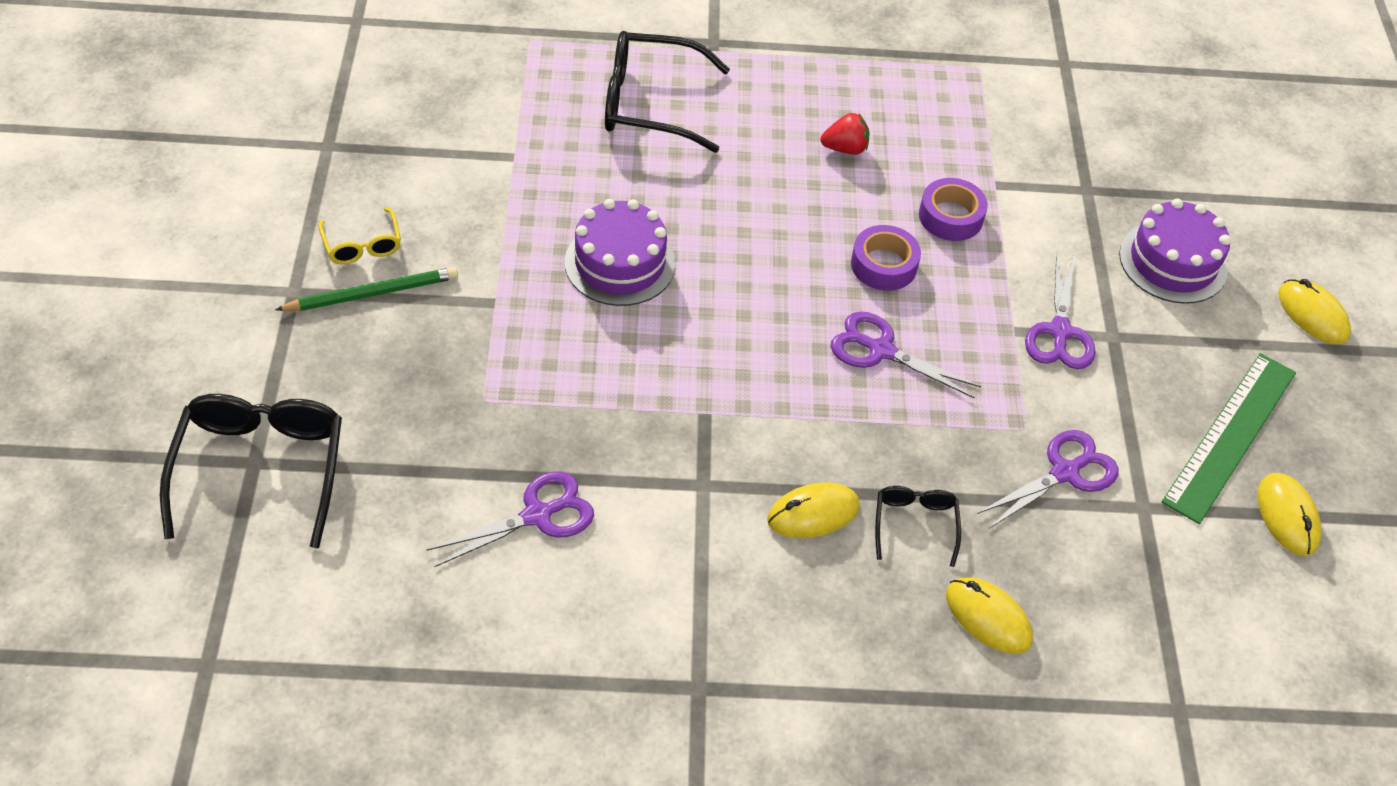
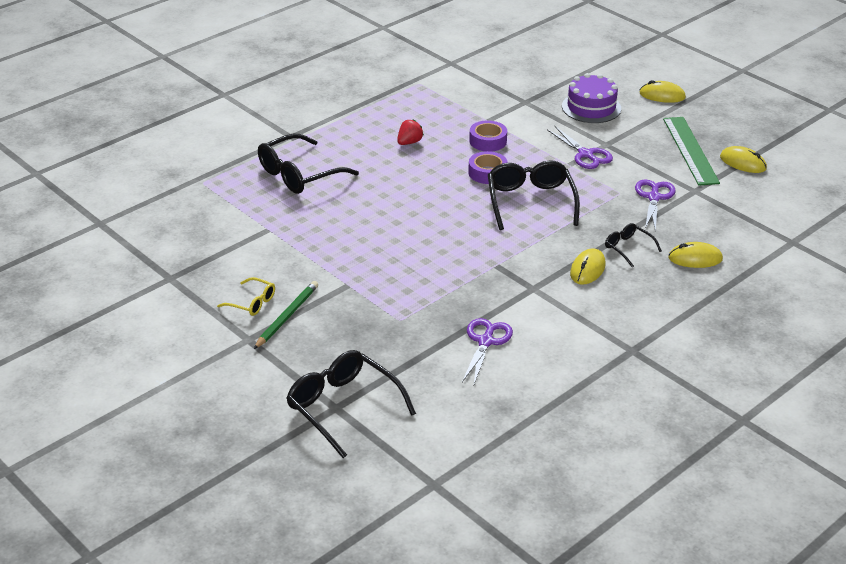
camera: 40 degrees left, 15 degrees down
purple cake [565,199,676,306] -> none
purple scissors [831,311,981,399] -> black glasses [488,160,580,230]

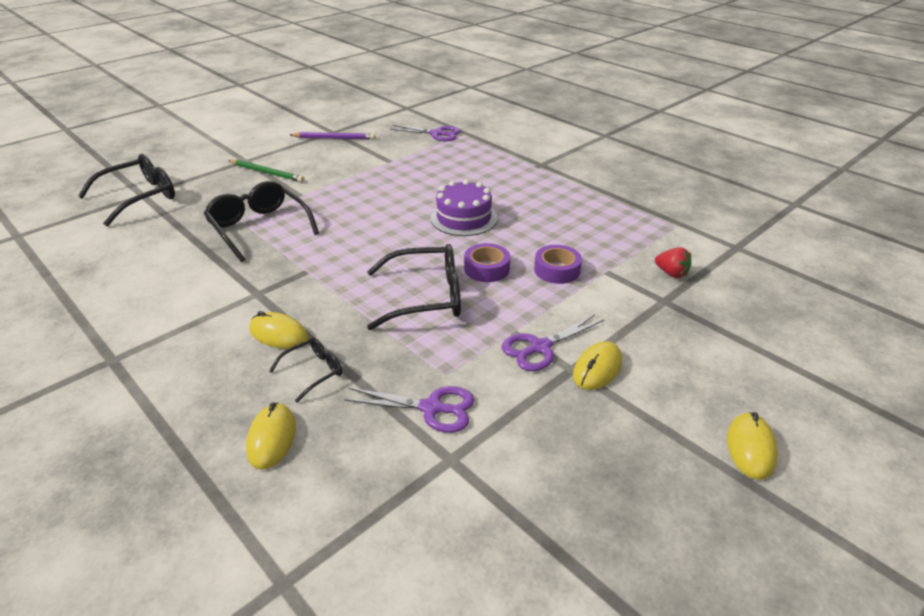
camera: 90 degrees right, 0 degrees up
yellow glasses [217,277,275,316] -> none
black glasses [258,133,359,194] -> black glasses moved to [204,181,319,262]
red strawberry [397,119,424,145] -> red strawberry moved to [655,247,691,278]
purple scissors [462,318,513,384] -> purple scissors moved to [390,125,461,141]
purple cake [562,73,621,123] -> purple cake moved to [431,179,497,236]
green ruler [663,117,720,186] -> none
yellow mouse [720,146,767,173] -> yellow mouse moved to [573,342,622,390]
none -> purple pencil [290,132,375,140]

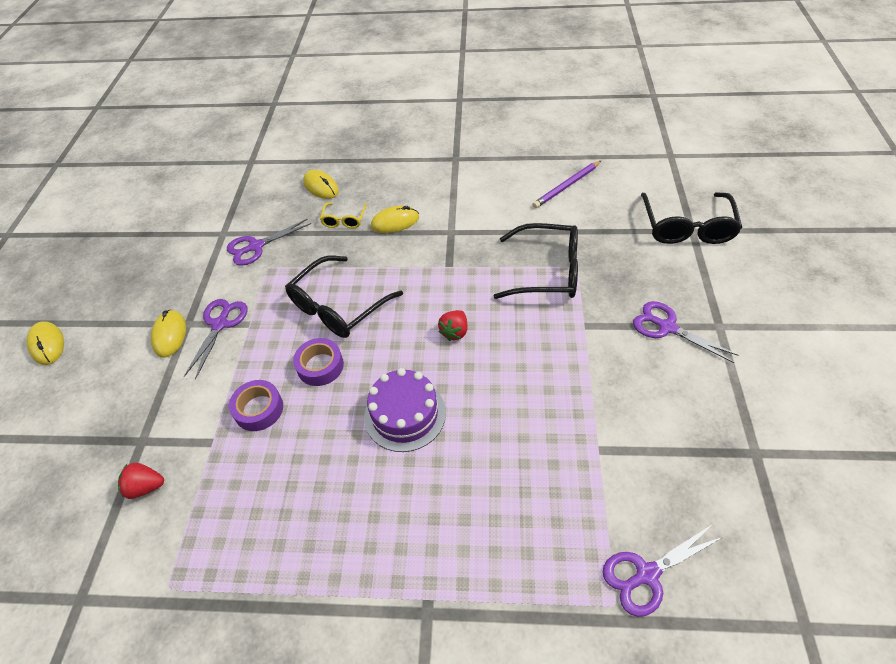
camera: 140 degrees right, 15 degrees up
green pencil [228,160,304,182] -> purple scissors [633,301,739,363]
black glasses [269,337,342,403] -> yellow glasses [320,202,367,229]
purple pencil [290,132,375,140] -> purple pencil moved to [533,161,601,208]
none -> red strawberry [438,310,468,341]

